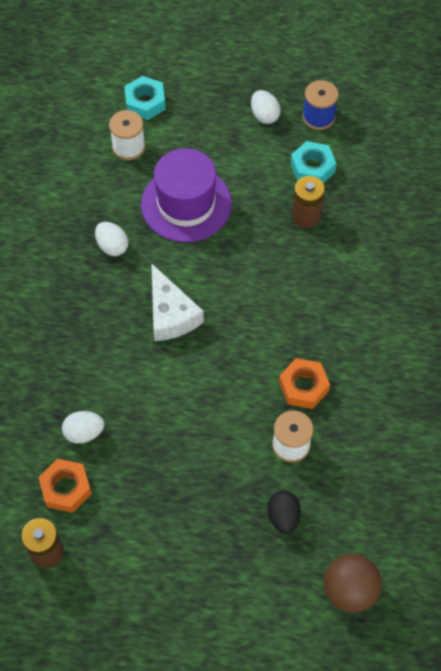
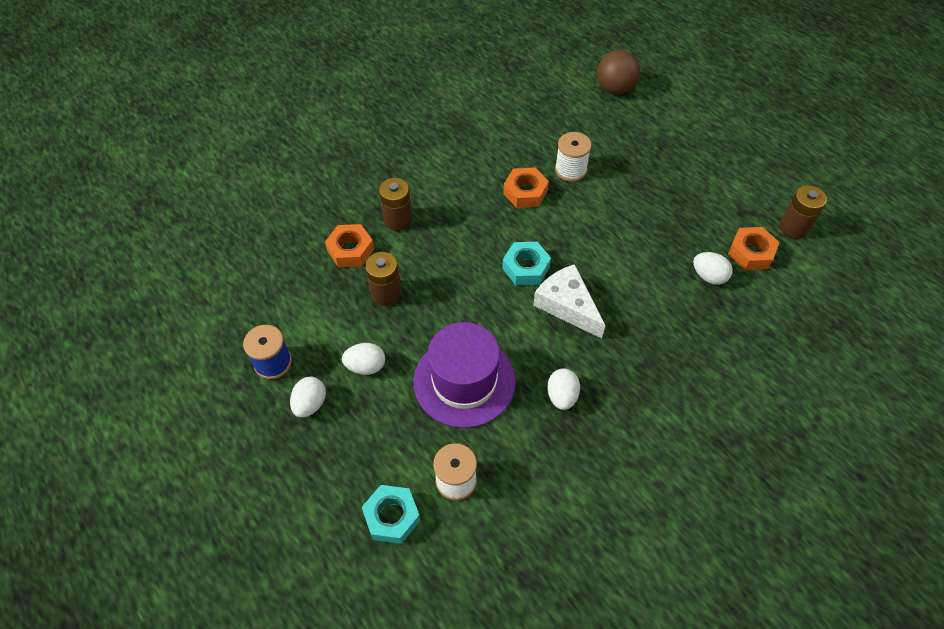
camera: 135 degrees left, 5 degrees down
white cheese [151,263,204,341] -> white cheese turned 60 degrees counterclockwise [533,264,605,339]
black egg [267,491,301,534] -> none
turquoise nut [290,141,337,183] -> turquoise nut moved to [502,242,551,285]
none -> orange nut [325,224,374,267]
none -> white egg [342,343,385,375]
none -> brown battery [379,178,412,231]

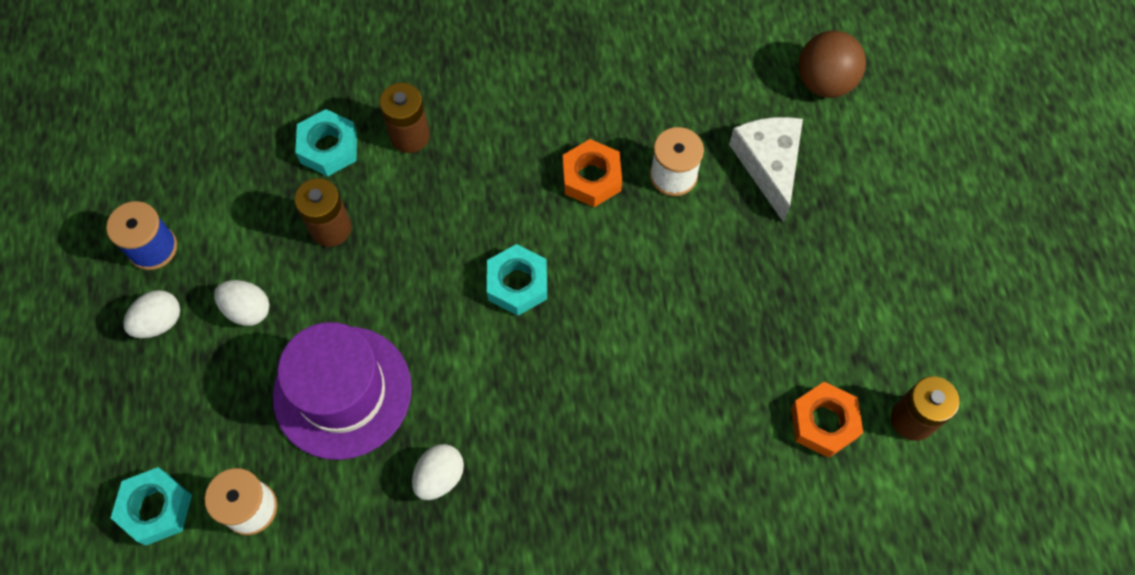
camera: 30 degrees right, 10 degrees up
orange nut [325,224,374,267] -> turquoise nut [295,109,357,176]
white cheese [533,264,605,339] -> white cheese moved to [729,117,803,223]
white egg [693,252,733,285] -> none

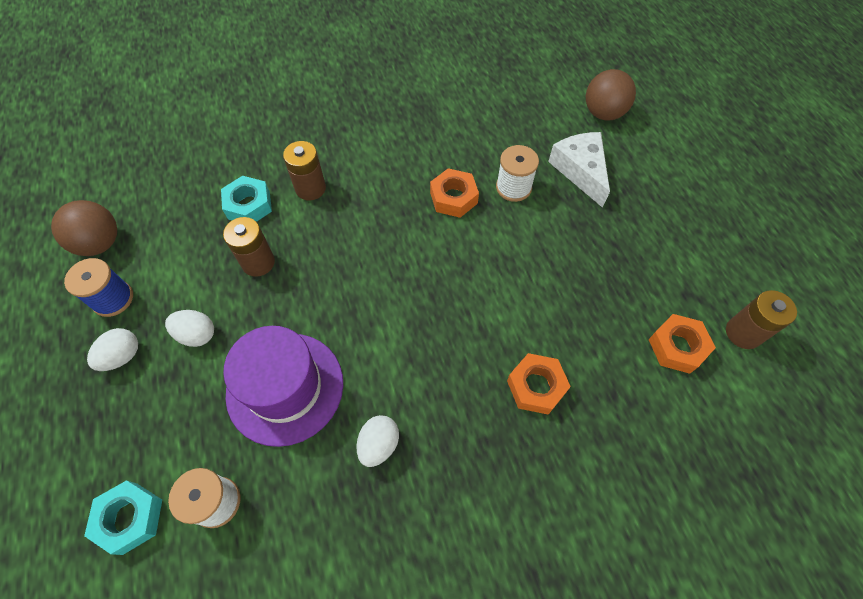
camera: 10 degrees left, 5 degrees down
turquoise nut [487,244,547,316] -> none
none -> brown ball [51,200,117,256]
none -> orange nut [507,353,571,415]

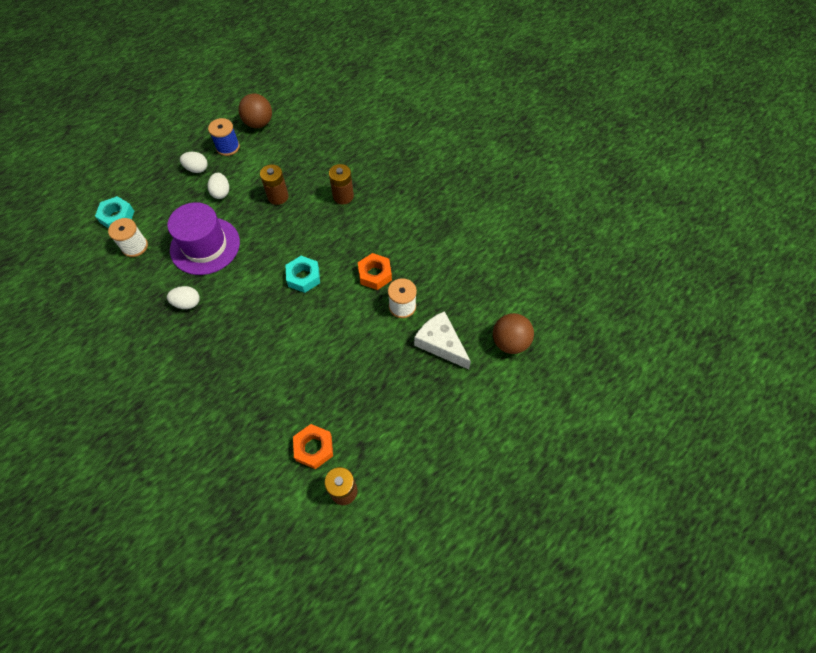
camera: 65 degrees right, 0 degrees up
turquoise nut [221,176,272,222] -> turquoise nut moved to [286,256,320,293]
orange nut [507,353,571,415] -> none
white cheese [548,132,610,208] -> white cheese turned 90 degrees counterclockwise [414,311,471,369]

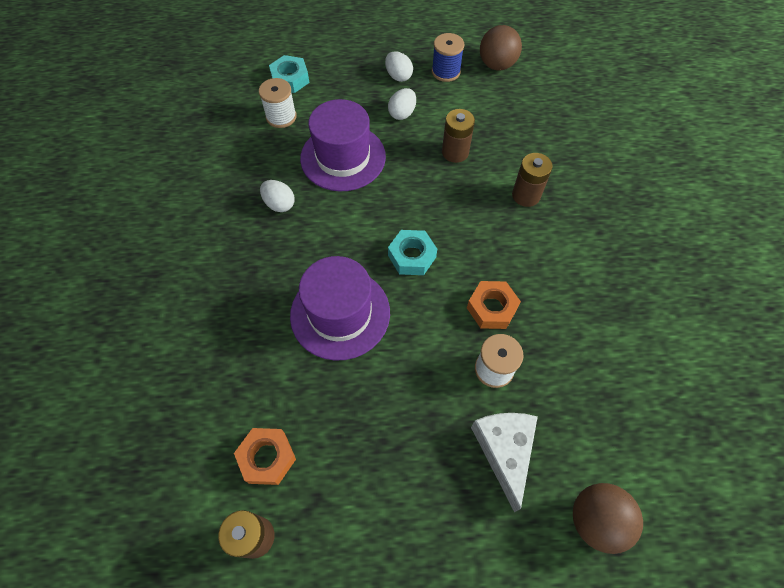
camera: 40 degrees right, 0 degrees up
none -> purple hat [290,256,390,361]

